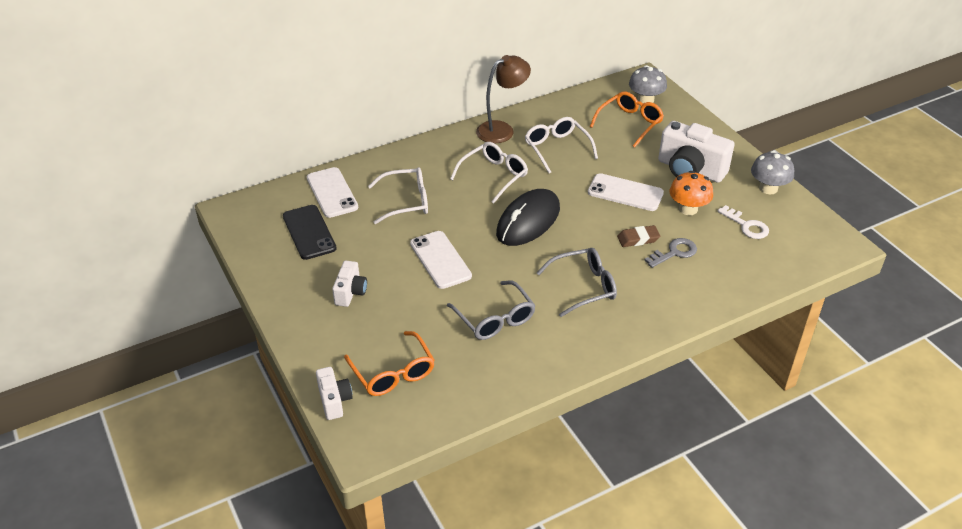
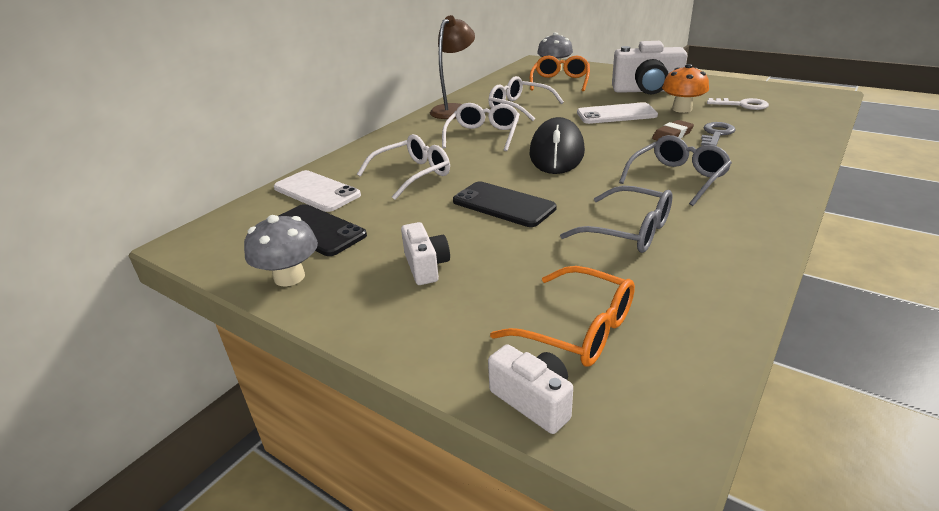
camera: 25 degrees left, 10 degrees down
white phone [410,231,472,289] -> black phone [453,181,556,227]
grey mushroom [751,151,794,194] -> grey mushroom moved to [244,215,318,286]

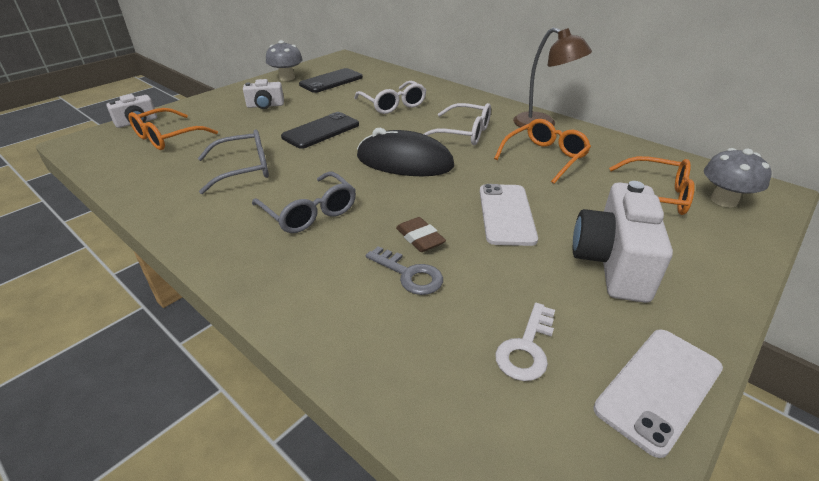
camera: 95 degrees right, 5 degrees up
white phone [274,170,361,212] -> white phone moved to [593,329,723,458]
white glasses [488,76,564,121] -> orange glasses [494,119,591,184]
grey glasses [560,186,673,253] -> grey glasses turned 150 degrees counterclockwise [198,130,269,194]
orange mushroom [662,64,709,113] -> none

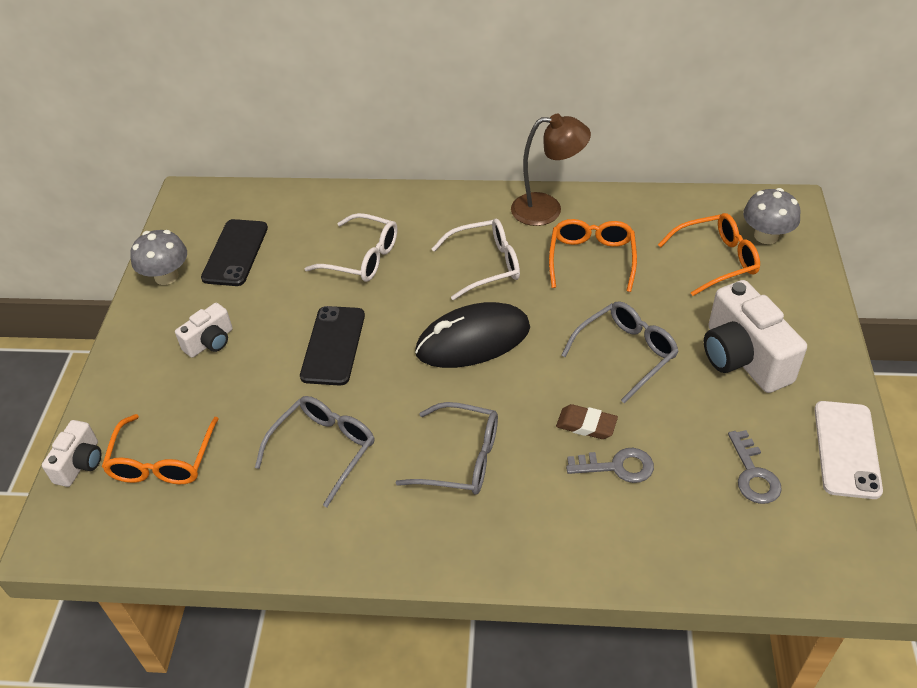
camera: 35 degrees left, 10 degrees up
white phone [480,184,538,246] -> grey glasses [562,301,679,403]
white key [495,303,555,381] -> grey key [728,430,782,504]

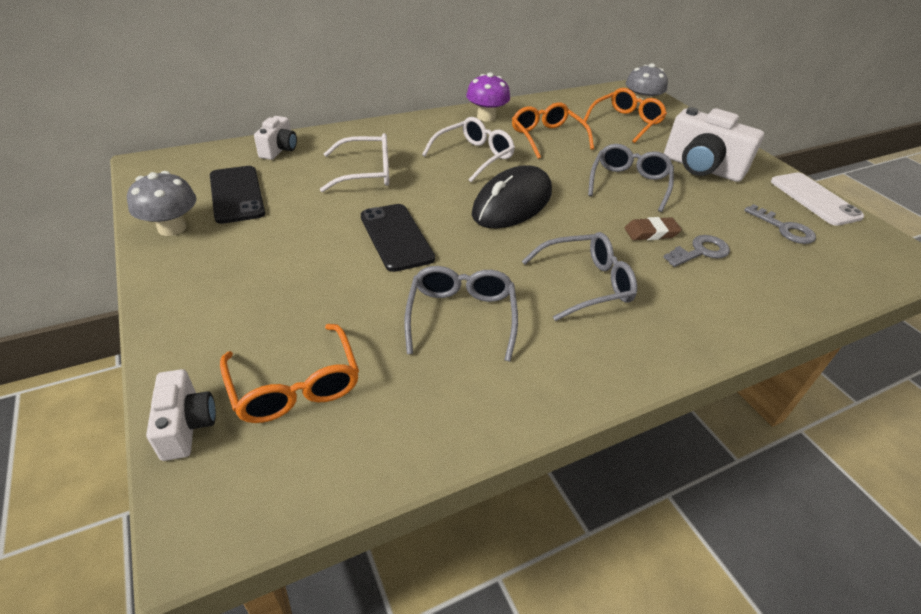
camera: 35 degrees left, 5 degrees down
white camera [175,303,233,358] -> white camera moved to [254,116,297,160]
brown lamp [511,114,591,226] -> purple mushroom [466,72,510,122]

